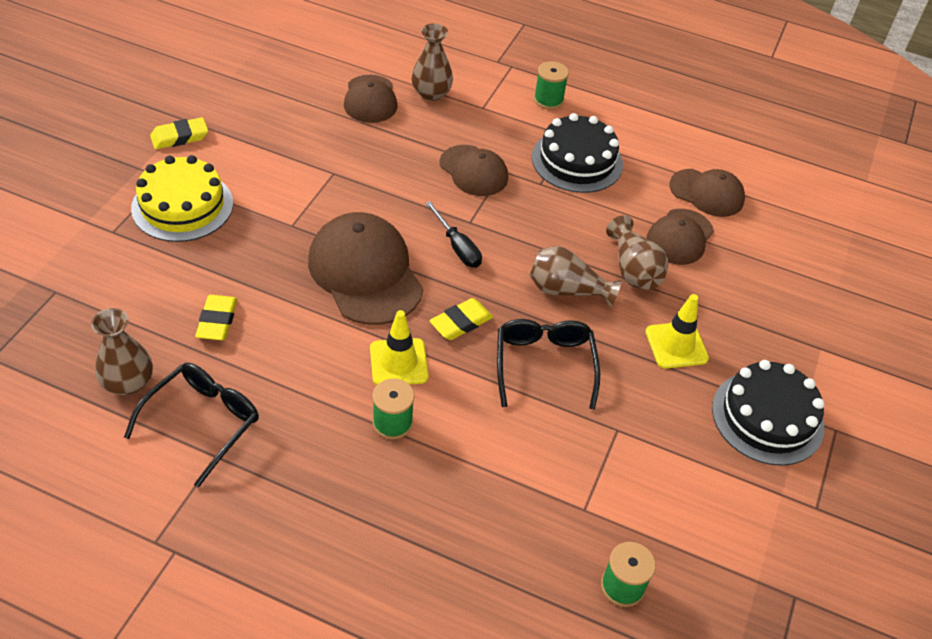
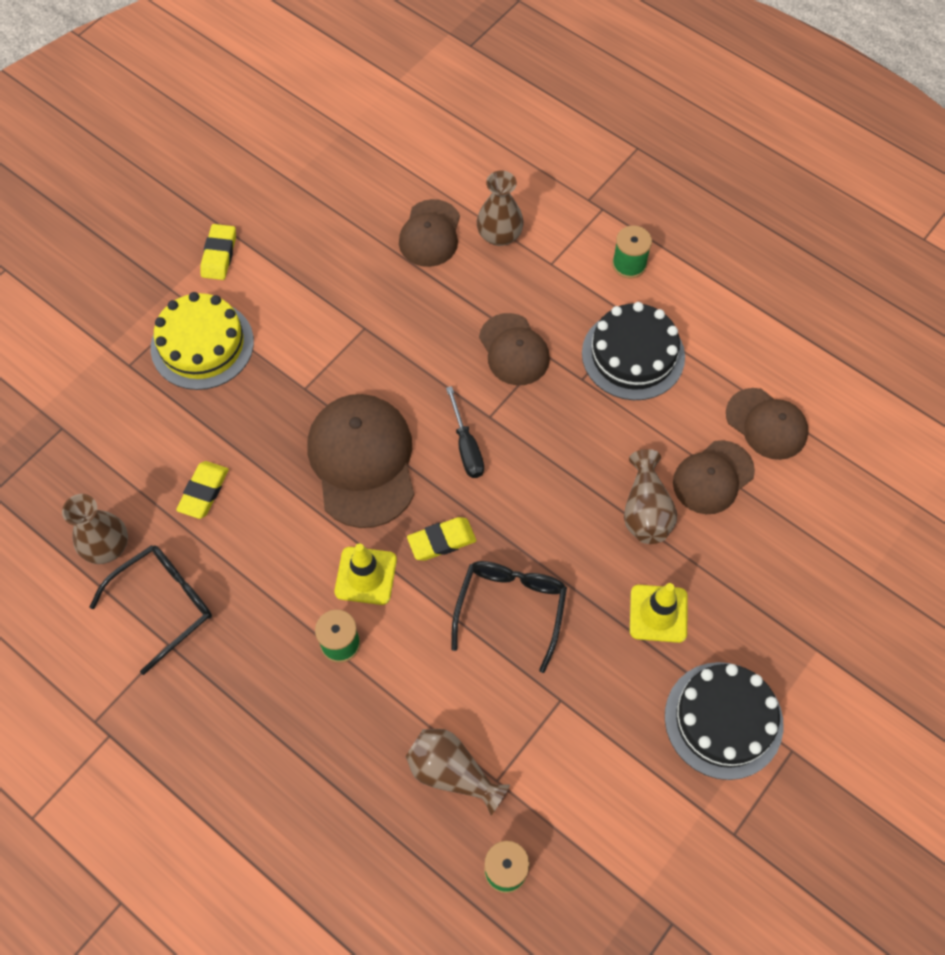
camera: 20 degrees right, 15 degrees up
yellow eraser [150,117,208,149] -> yellow eraser turned 75 degrees counterclockwise [200,224,236,280]
brown vase [529,246,622,307] -> brown vase moved to [405,729,510,815]

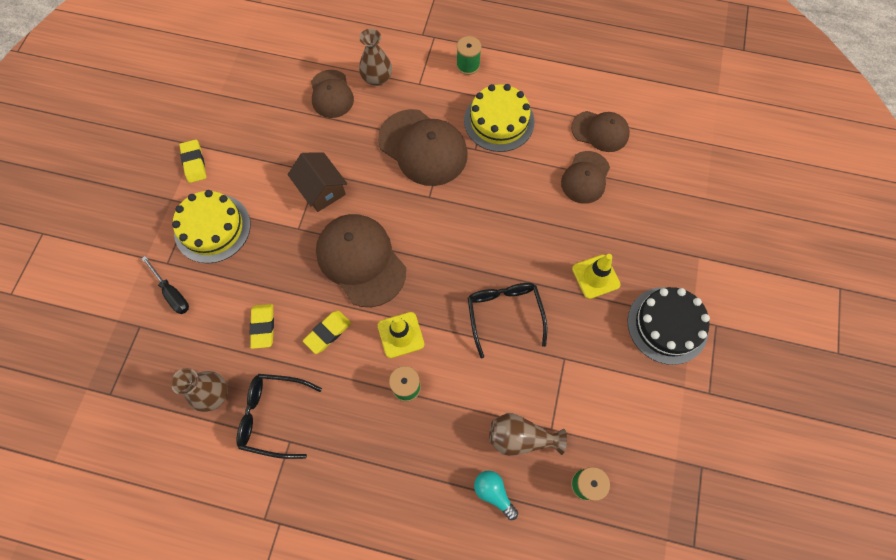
camera: 25 degrees left, 5 degrees up
black glasses [90,545,212,675] -> black glasses turned 105 degrees counterclockwise [236,374,322,459]
yellow eraser [407,517,476,561] -> yellow eraser moved to [303,311,351,354]
black screwdriver [446,386,484,478] -> black screwdriver moved to [141,256,189,314]
brown cap [479,313,550,385] -> brown cap [378,109,468,186], size x1.63
black cake [582,302,685,400] -> yellow cake [464,84,535,152]
brown vase [624,449,677,544] -> none
none -> brown house [288,152,347,212]
none -> turquoise light bulb [474,471,518,520]

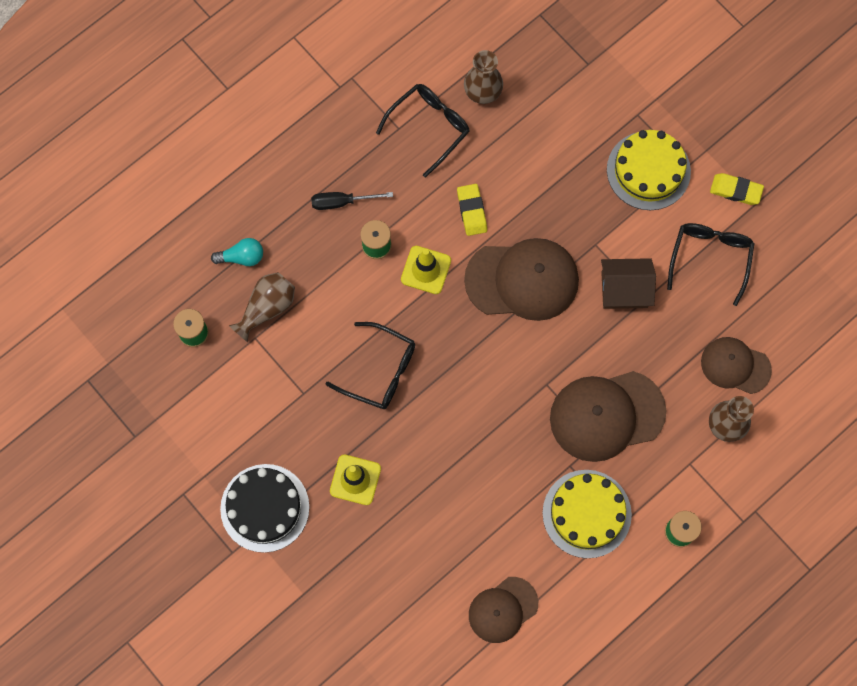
camera: 125 degrees right, 5 degrees up
black screwdriver [141,256,189,314] -> black screwdriver moved to [311,192,393,210]
yellow eraser [250,304,274,349] -> none
brown cap [561,151,610,204] -> none
none -> black glasses [667,223,754,306]

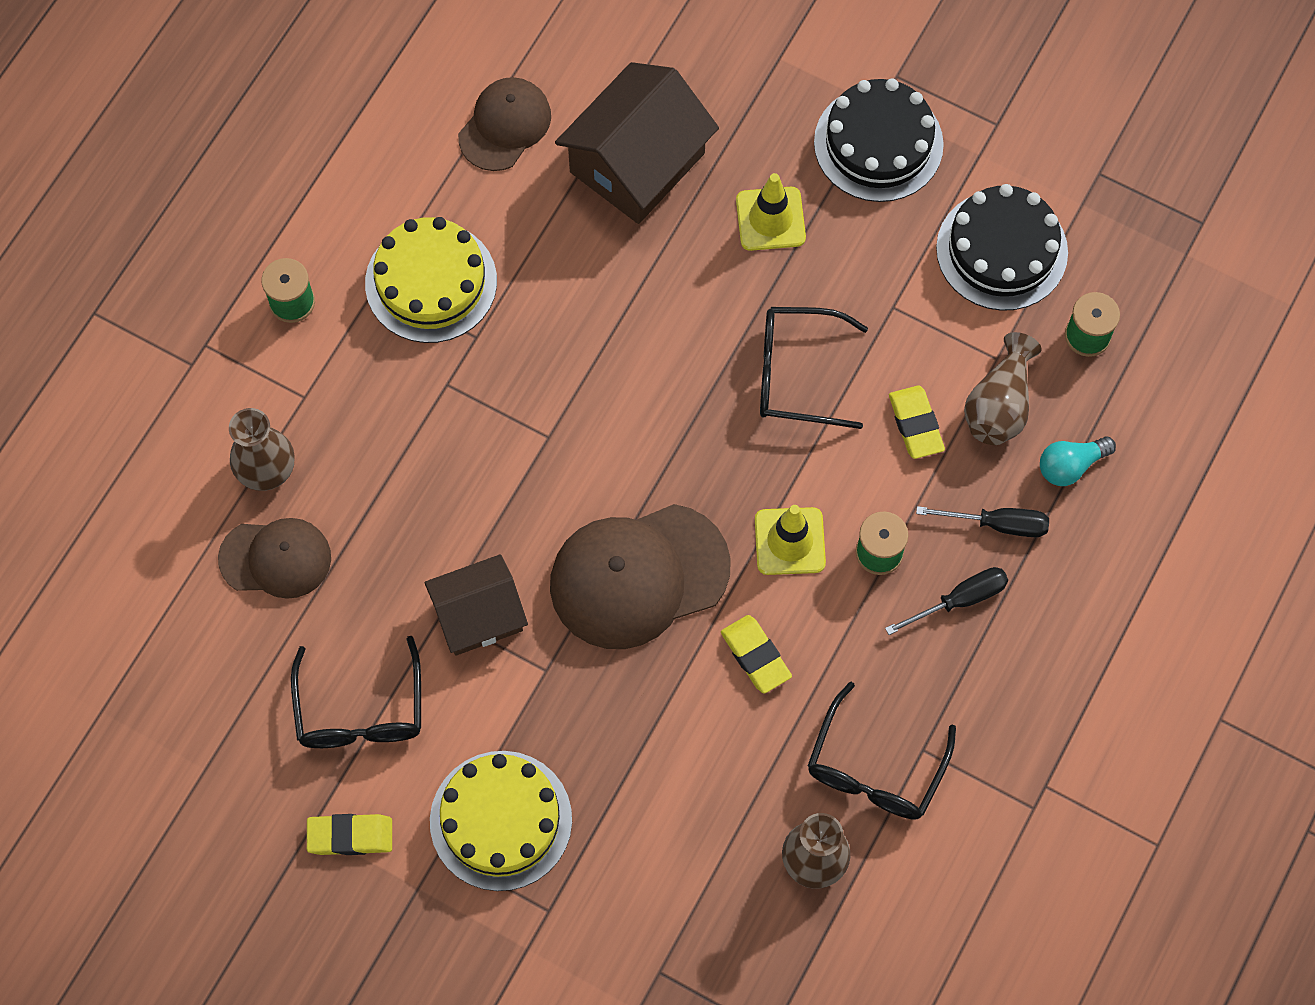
camera: 160 degrees right, 5 degrees down
brown cap [550,371,667,462] -> none
none -> brown house [555,62,719,224]
none -> yellow eraser [889,386,945,459]
none -> black screwdriver [916,506,1049,537]
none -> black cake [936,184,1068,311]

